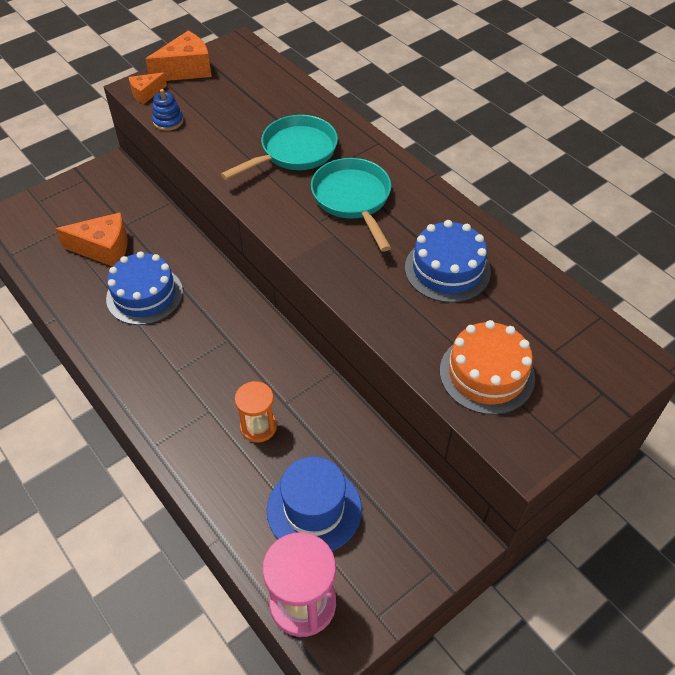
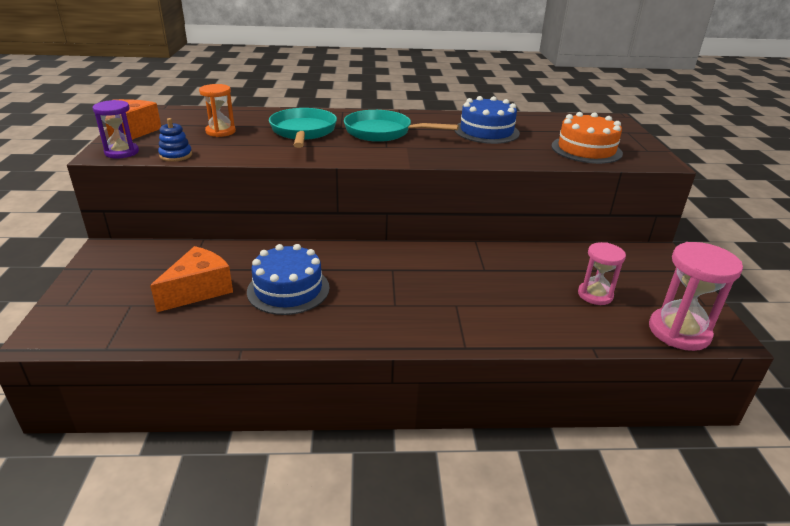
camera: 55 degrees left, 20 degrees down
orange cheese [128,72,167,104] -> purple hourglass [93,100,139,158]
orange hourglass [235,381,277,443] -> orange hourglass moved to [199,84,236,137]
blue hat [267,456,362,551] -> pink hourglass [578,242,626,305]

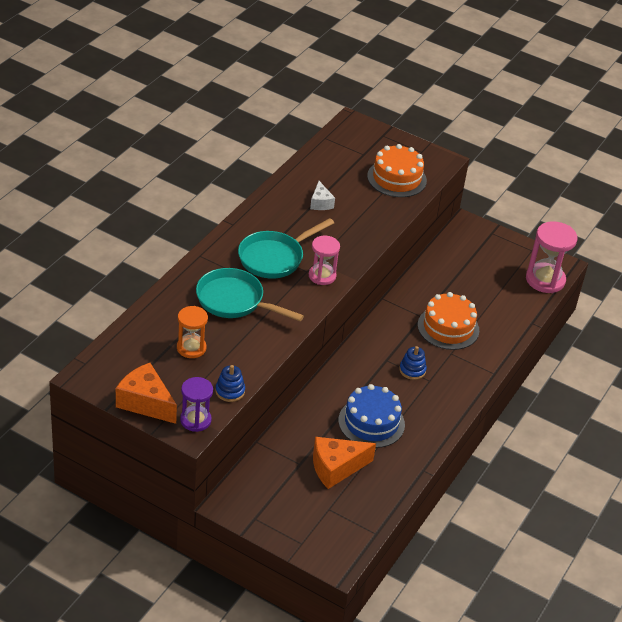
camera: 60 degrees left, 10 degrees up
orange cheese [150,246,233,312] -> orange cheese turned 90 degrees counterclockwise [313,437,376,489]
blue cake [454,96,520,144] -> white cheese [310,181,335,210]
pink hourglass [578,242,626,305] -> pink hourglass moved to [309,236,340,285]
none -> blue stacking toy [399,346,427,380]
none -> orange cake [418,292,479,350]

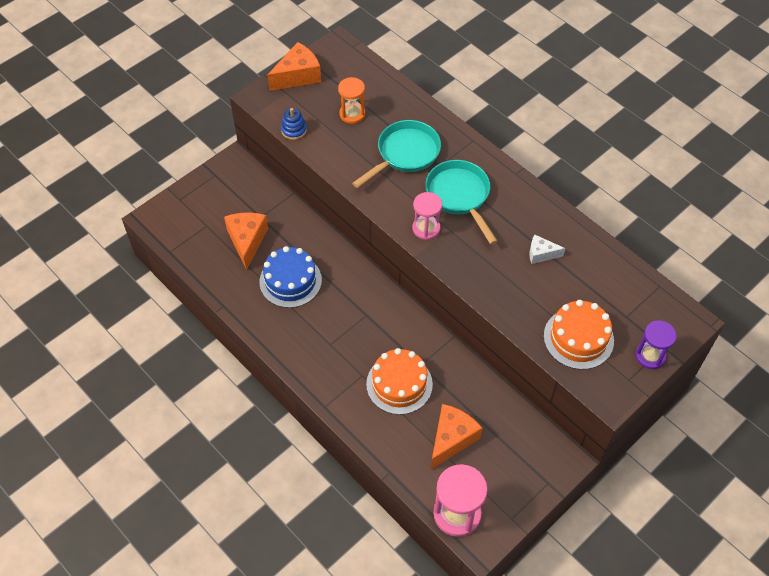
camera: 110 degrees right, 15 degrees up
purple hourglass [180,377,213,432] -> purple hourglass moved to [635,321,677,369]
blue stacking toy [399,346,427,380] -> none
none -> orange cheese [431,404,482,469]

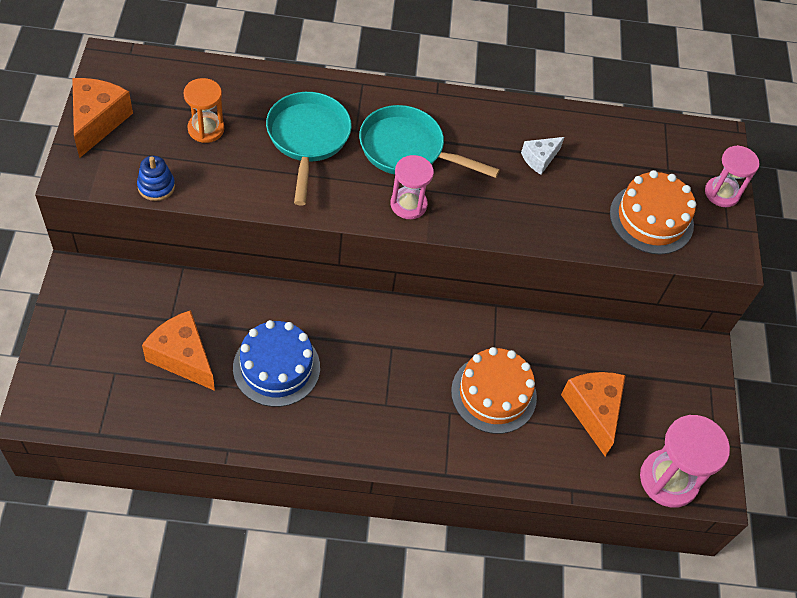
camera: 50 degrees left, 0 degrees up
purple hourglass [635,321,677,369] -> pink hourglass [705,145,760,207]

